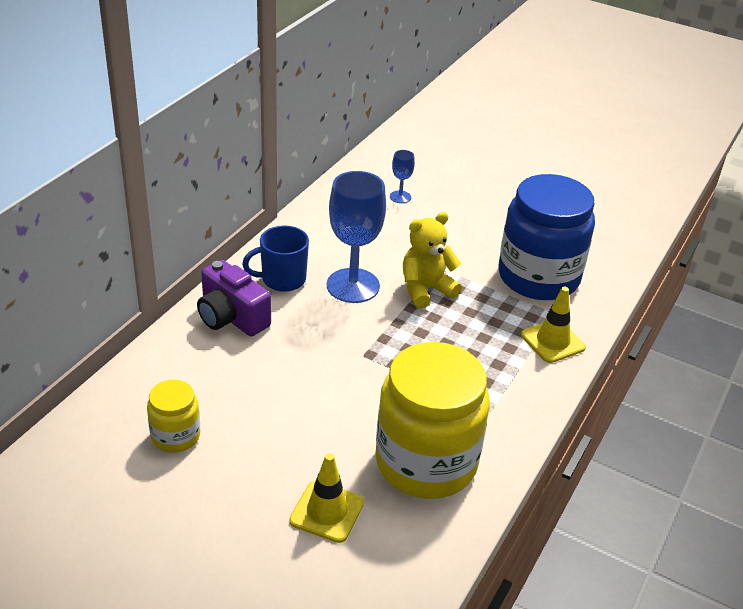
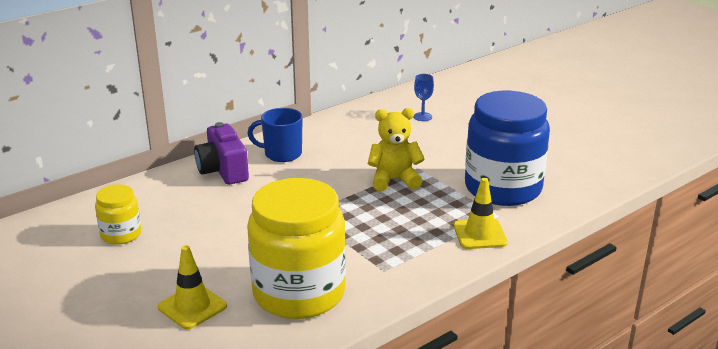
camera: 25 degrees right, 10 degrees down
blue goblet [327,171,386,303] -> none

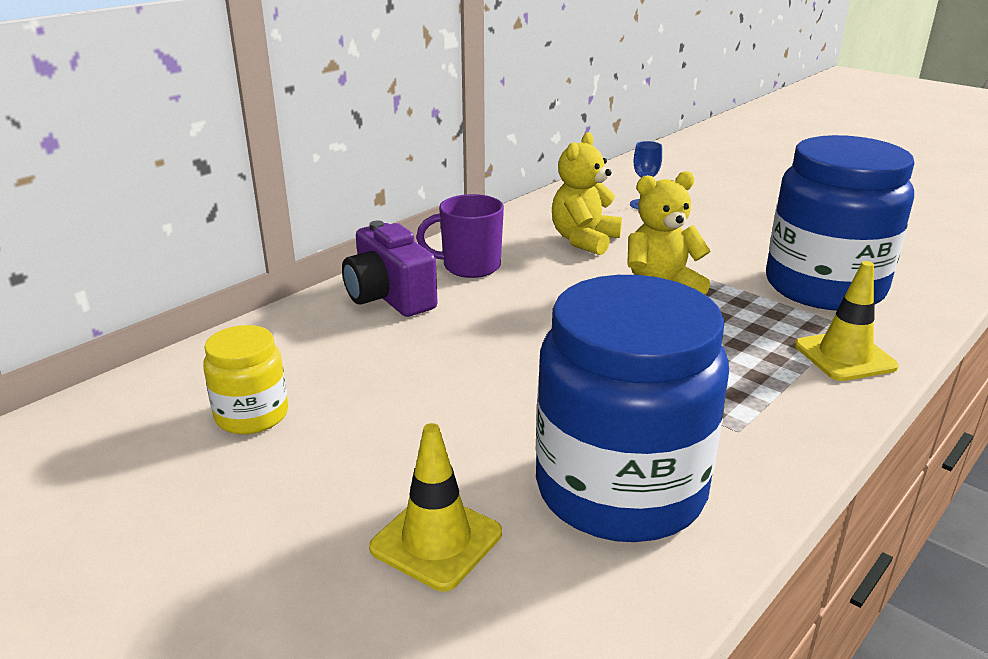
camera: 10 degrees left, 0 degrees up
blue mug [247,108,303,162] -> purple mug [416,194,504,278]
yellow jar [247,178,346,319] -> blue jar [536,275,729,542]
none -> yellow teddy bear [552,132,622,255]

